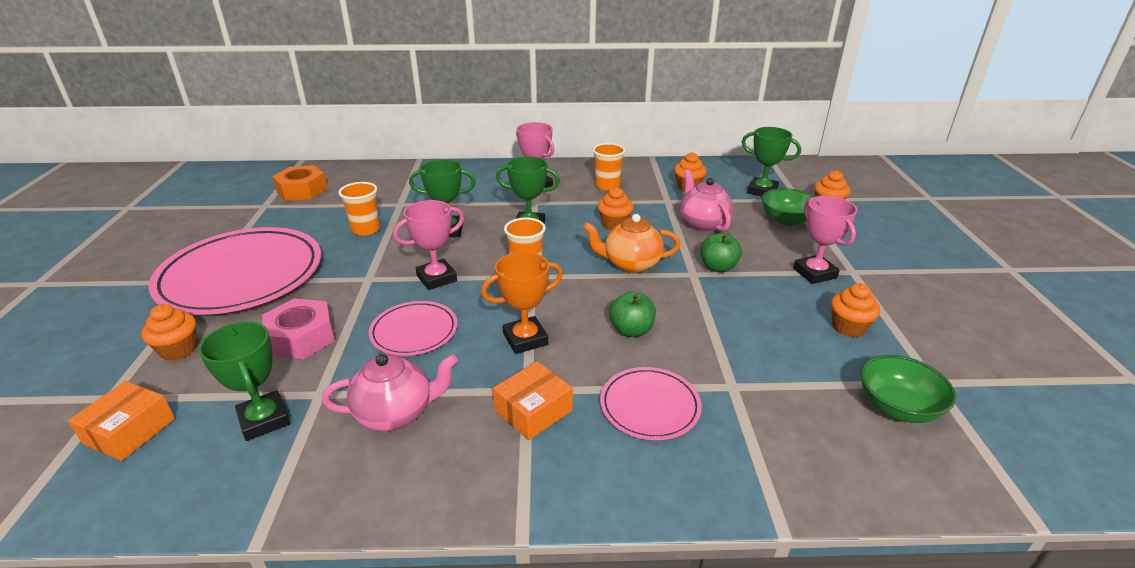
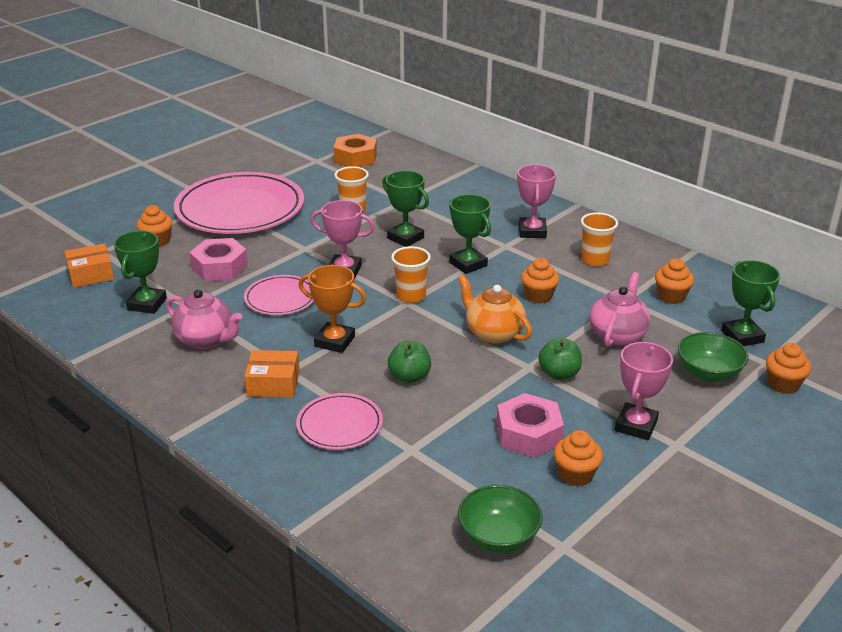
camera: 45 degrees right, 0 degrees up
none -> pink nut [496,393,564,458]

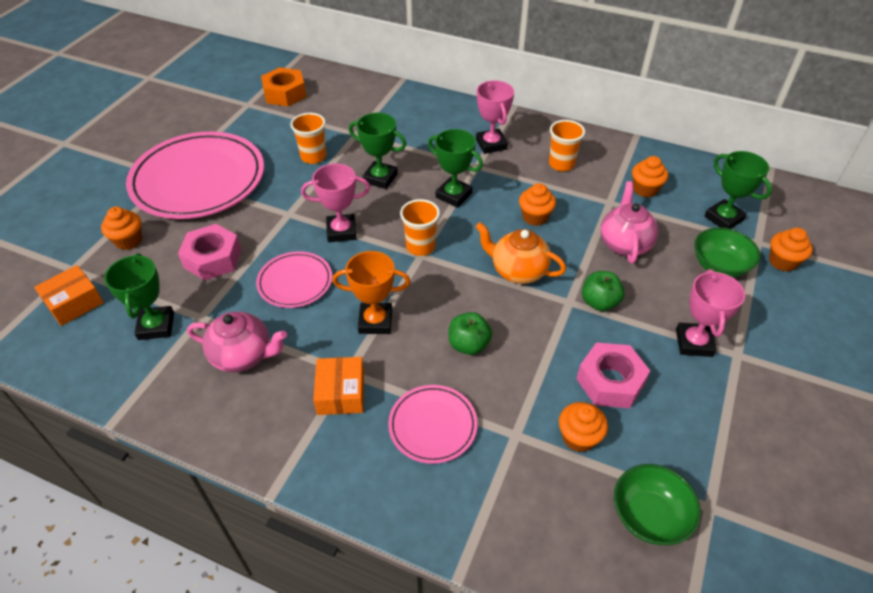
camera: 20 degrees left, 15 degrees up
orange box [244,350,300,398] -> orange box turned 75 degrees counterclockwise [313,357,364,415]
orange cupcake [554,430,603,486] -> orange cupcake moved to [559,402,608,452]

